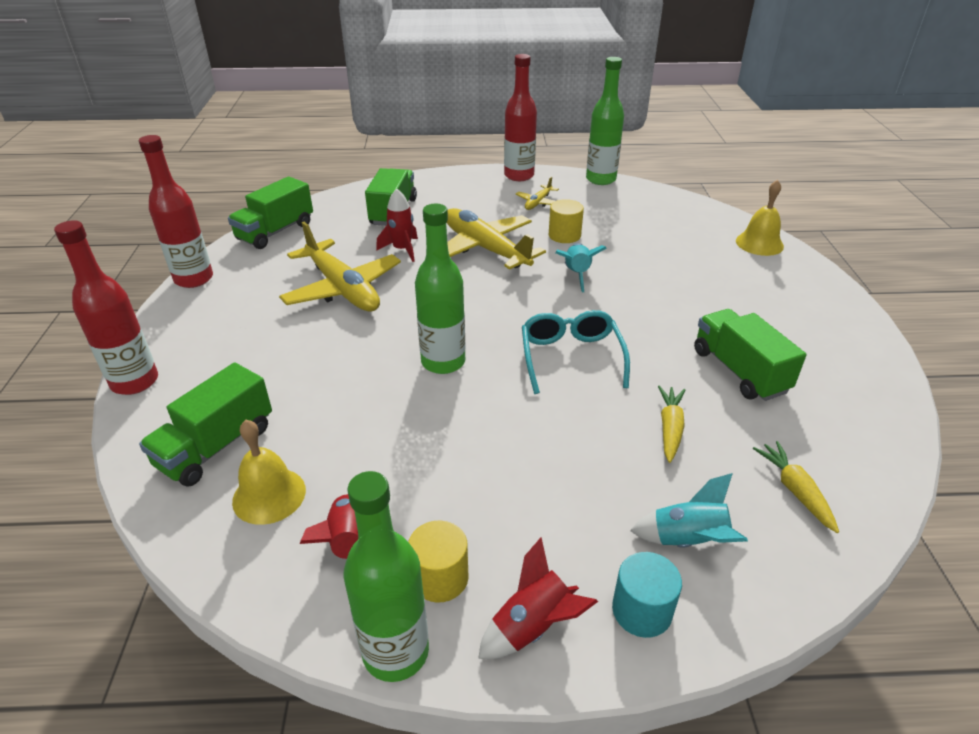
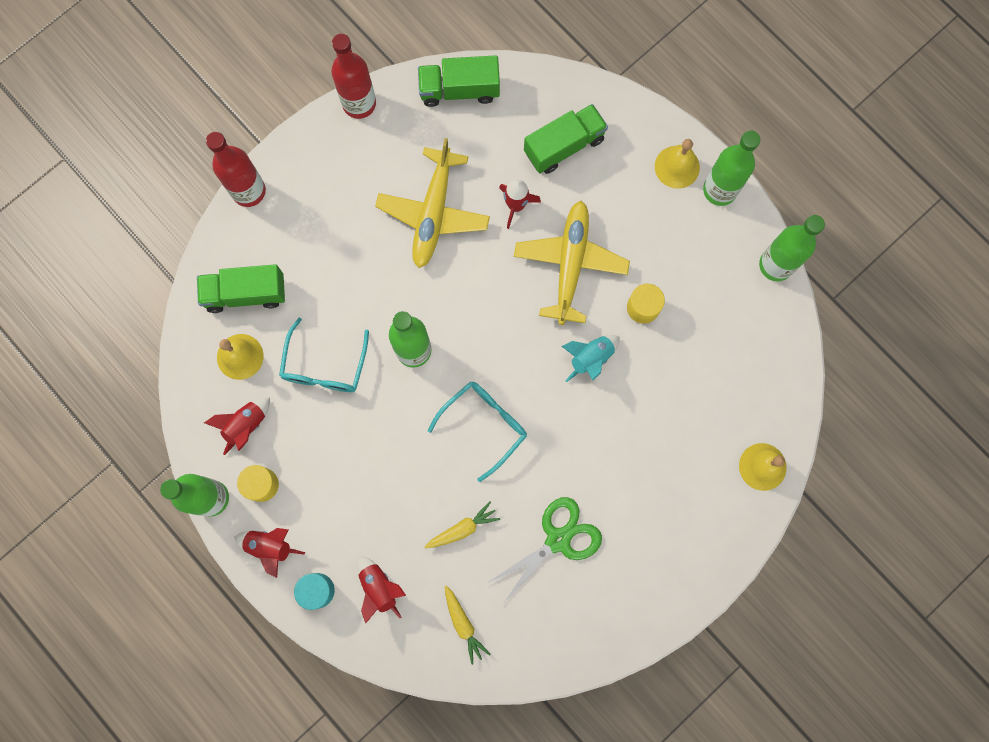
camera: 50 degrees right, 40 degrees up
red bottle [504,54,537,181] -> green bottle [703,130,760,206]
yellow plane [515,177,559,210] -> none
turquoise rocket [630,473,748,548] -> red rocket [358,556,406,623]
green truck [694,309,806,401] -> green scissors [487,497,602,604]
yellow carrot [753,441,839,533] -> yellow carrot turned 120 degrees clockwise [445,586,491,665]
none -> turquoise glasses [279,318,369,392]
none -> yellow bell [655,139,700,189]

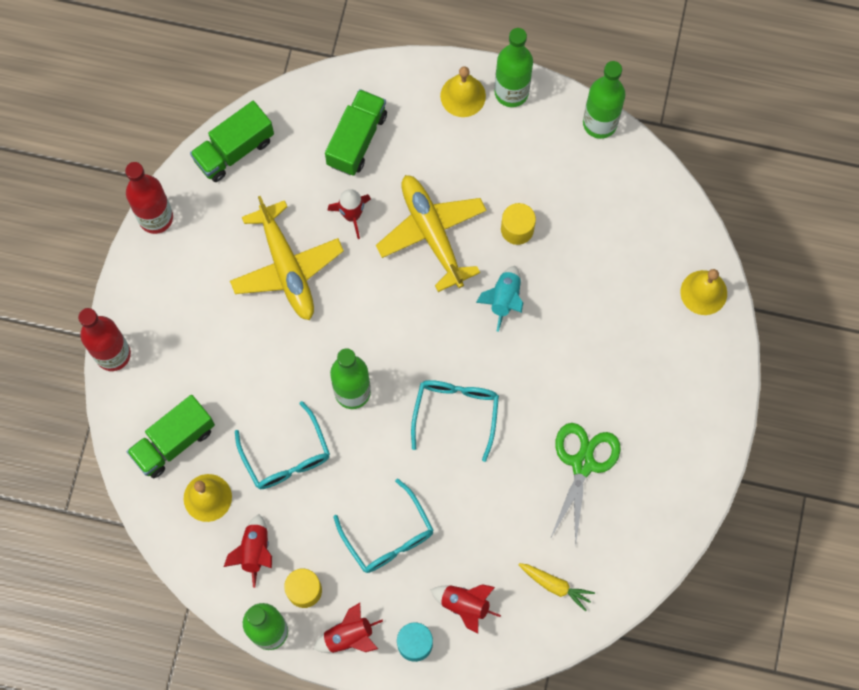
camera: 35 degrees left, 5 degrees down
yellow carrot [425,501,500,548] -> none
none -> turquoise glasses [333,479,434,573]

